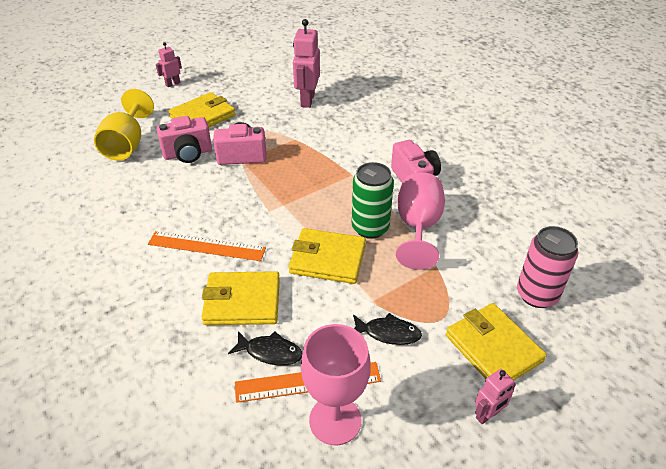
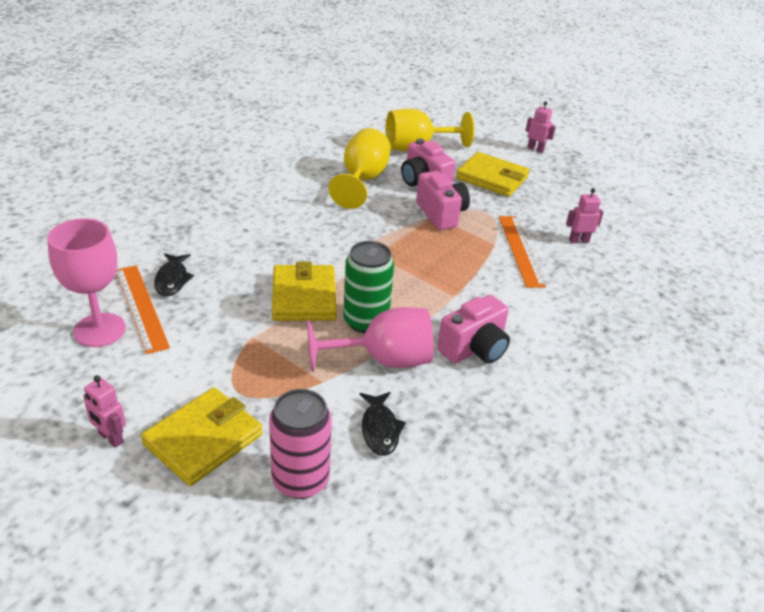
camera: 70 degrees right, 5 degrees down
orange ruler [148,231,266,261] -> orange ruler moved to [499,216,546,288]
yellow wallet [201,271,280,325] -> none
pink robot [293,19,320,108] -> pink robot [566,188,603,243], size x0.55
black fish [353,313,422,345] -> black fish moved to [360,392,406,456]
none -> yellow goblet [329,128,391,209]

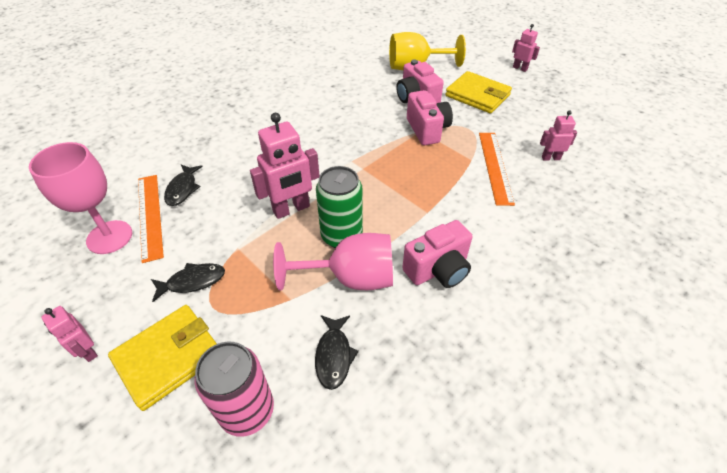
camera: 10 degrees right, 10 degrees up
yellow wallet [272,261,337,321] -> pink robot [250,113,320,219]
yellow goblet [329,128,391,209] -> none
none -> black fish [151,263,225,302]

